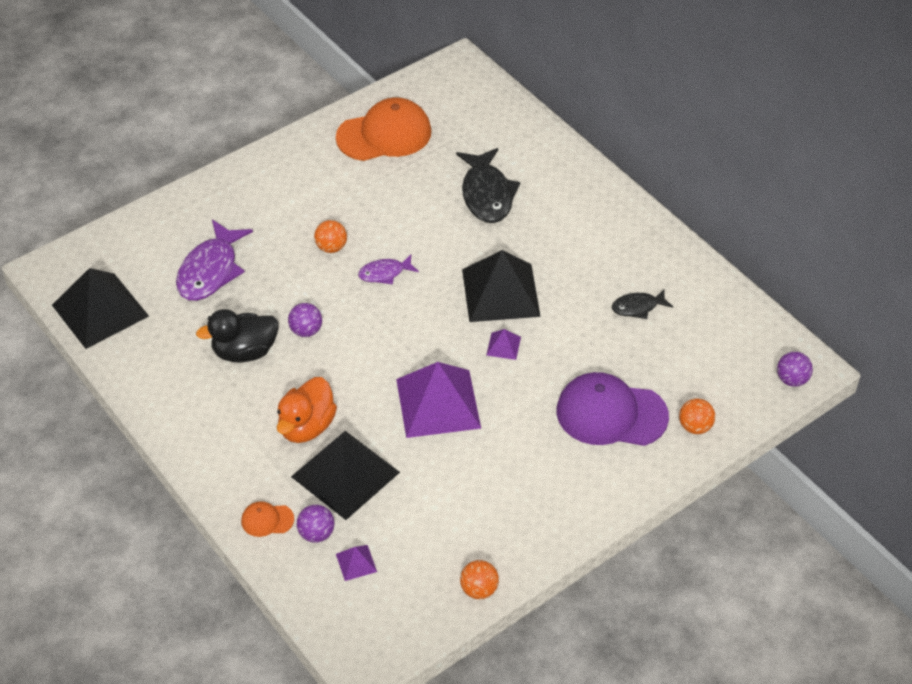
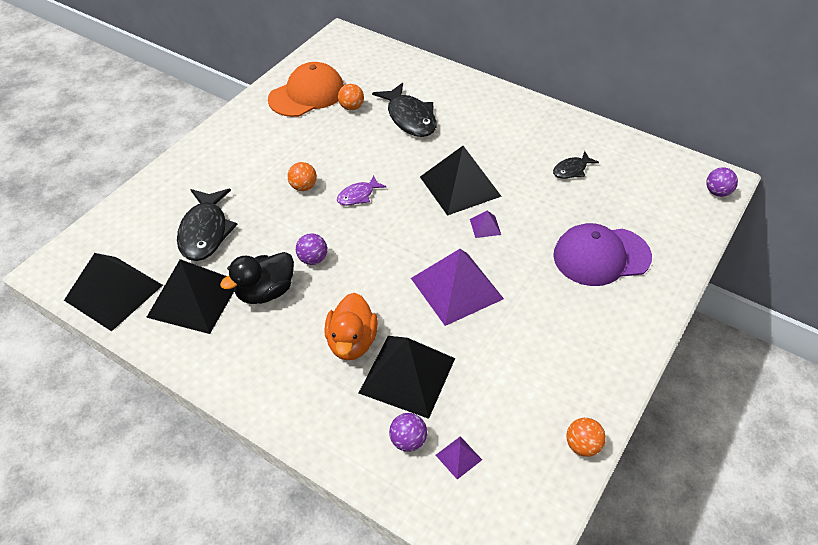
camera: 20 degrees left, 0 degrees up
purple fish [176,220,253,301] -> black fish [177,189,238,261]
orange cap [241,501,294,537] -> none
orange ball [679,399,715,434] -> orange ball moved to [338,84,364,110]
none -> black pyramid [146,259,234,334]

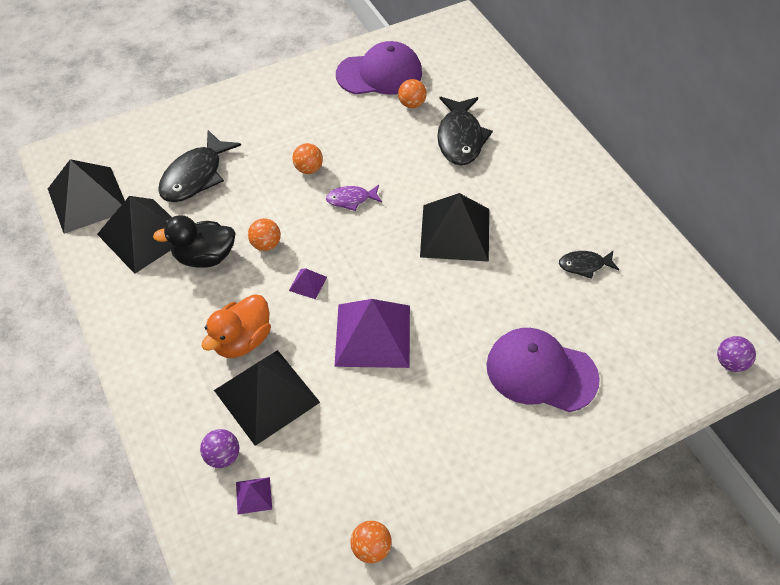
camera: 30 degrees right, 5 degrees up
orange cap [268,62,344,117] -> purple cap [336,41,422,95]
purple ball [296,233,327,265] -> orange ball [248,218,281,251]
purple pyramid [470,211,501,238] -> purple pyramid moved to [289,269,327,299]

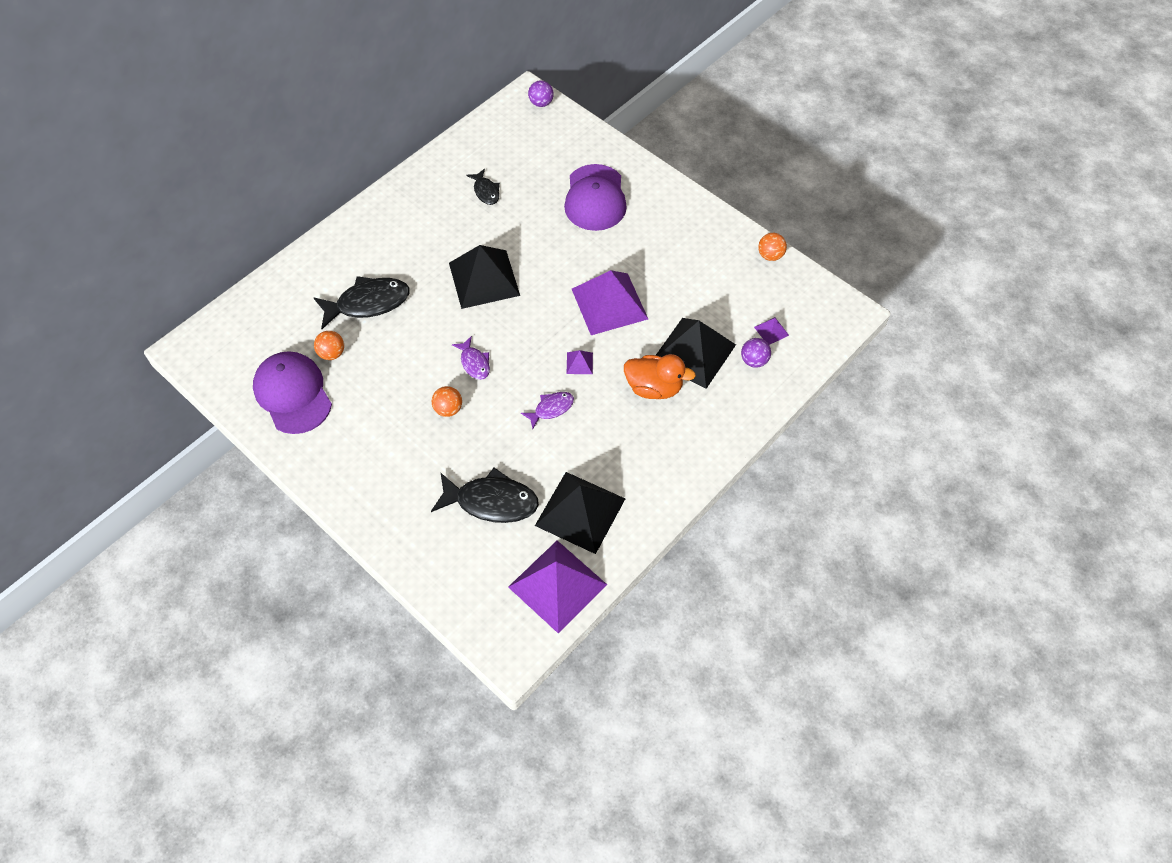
camera: 110 degrees left, 5 degrees up
black pyramid [48,159,125,234] -> purple pyramid [508,541,607,634]
black duck [153,215,236,268] -> none
orange ball [248,218,281,251] -> purple fish [521,392,574,429]

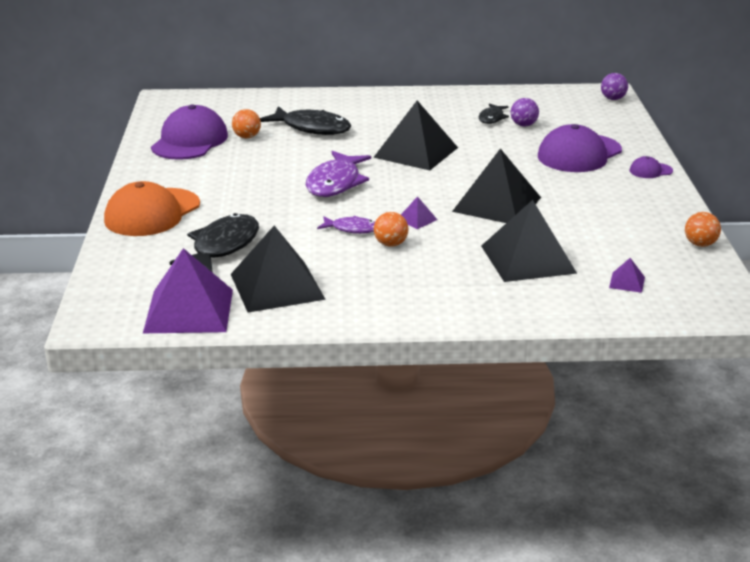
camera: 45 degrees right, 30 degrees down
black fish [431,468,539,523] -> black fish turned 120 degrees counterclockwise [170,213,259,273]
orange ball [432,386,462,417] -> orange ball moved to [374,212,408,247]
purple fish [452,336,490,380] -> purple fish [306,151,371,197], size x1.83
purple pyramid [572,270,648,335] -> black pyramid [452,148,541,223]
orange duck [624,354,696,399] -> none
purple ball [741,338,771,368] -> purple ball moved to [511,98,539,126]
none -> orange cap [104,181,200,236]
none -> purple cap [630,156,673,178]

